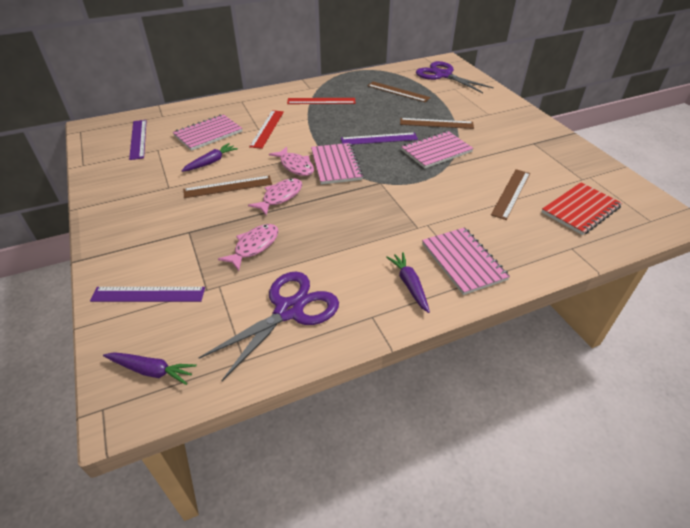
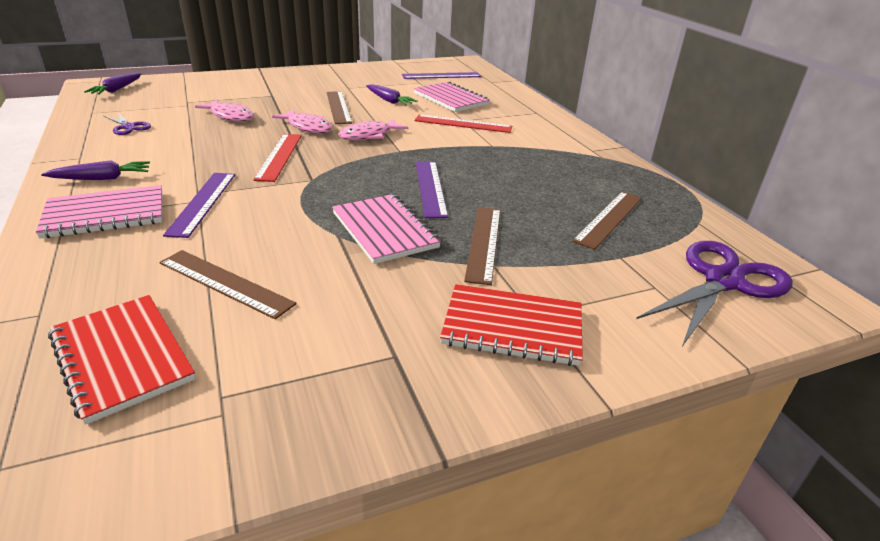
camera: 90 degrees right, 10 degrees down
purple ruler [90,287,205,302] -> purple ruler moved to [163,173,235,238]
purple scissors [199,272,339,381] -> purple scissors [104,112,151,135], size x0.49
red ruler [287,98,355,104] -> red ruler moved to [253,134,302,182]
pink notebook [311,143,363,184] -> none
none -> red notebook [440,284,583,366]

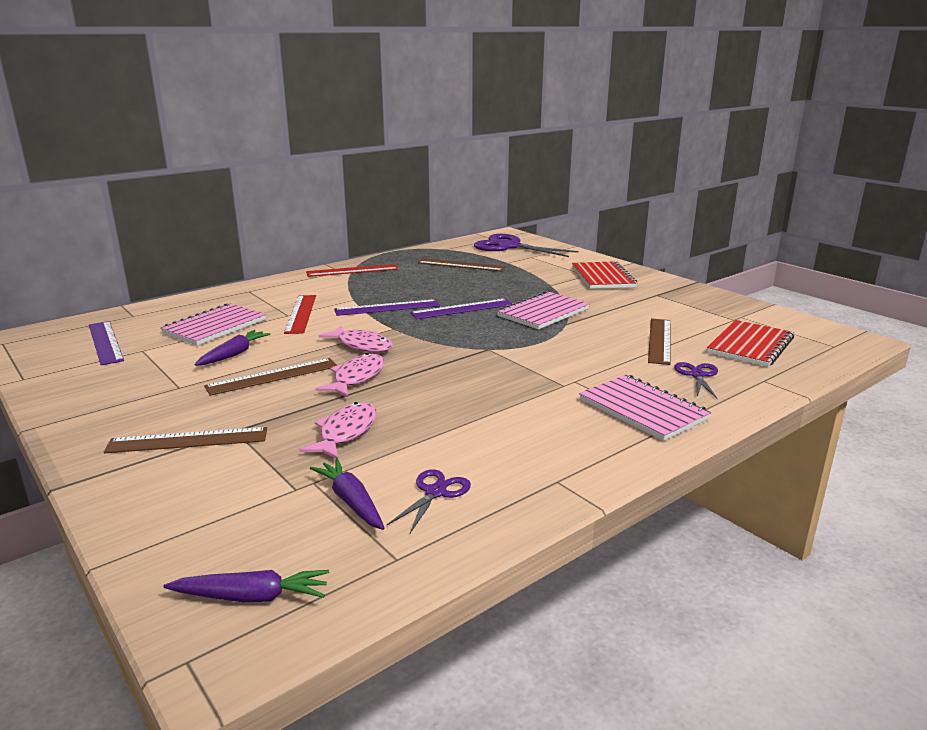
camera: 105 degrees left, 10 degrees down
purple carrot [41,161,150,180] -> purple carrot moved to [310,458,385,530]
purple ruler [163,173,235,238] -> purple ruler moved to [334,299,440,316]
red ruler [253,134,302,182] -> red ruler moved to [306,264,398,277]
brown ruler [464,207,501,285] -> brown ruler moved to [104,427,267,453]
none -> purple scissors [674,362,718,399]

